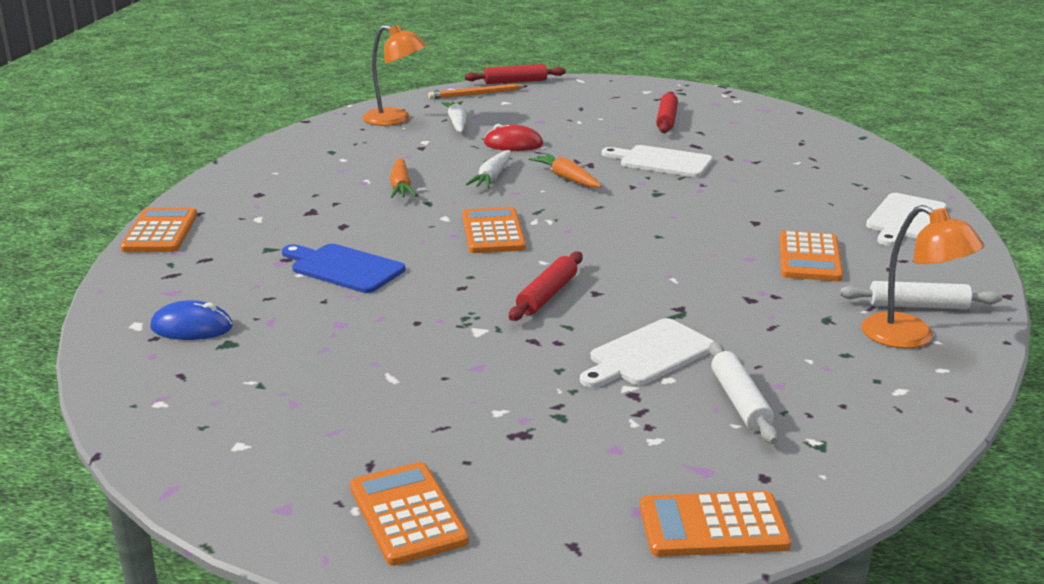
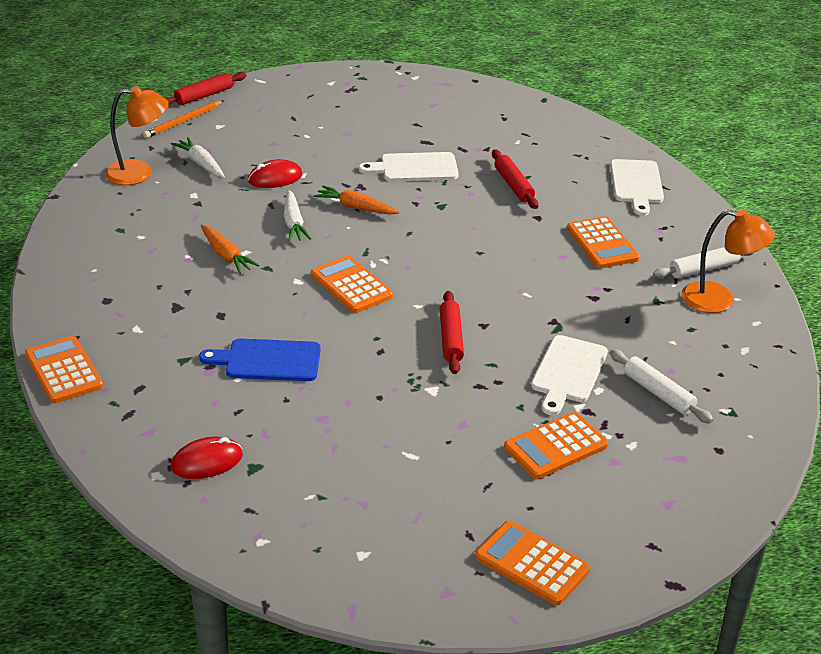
camera: 30 degrees left, 10 degrees up
blue mouse [150,300,233,340] -> red mouse [171,436,243,479]
orange calculator [640,491,791,557] -> orange calculator moved to [504,412,608,479]
red rolling pin [656,91,678,133] -> red rolling pin moved to [492,149,539,209]

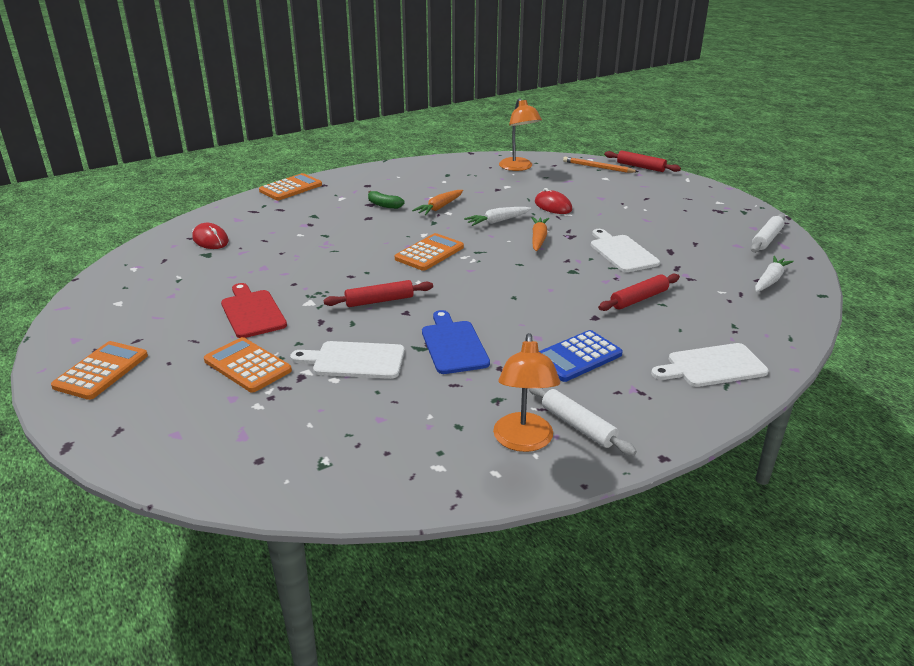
camera: 75 degrees right, 5 degrees down
white carrot [171,137,225,178] -> white carrot moved to [755,256,794,292]
blue cutting board [199,338,321,381] -> blue cutting board moved to [422,310,490,374]
orange calculator [567,216,640,269] -> blue calculator [539,330,623,382]
white rolling pin [610,349,713,423] -> white rolling pin moved to [751,214,785,253]
none -> red cutting board [221,283,287,338]
none -> green banana [368,191,405,209]

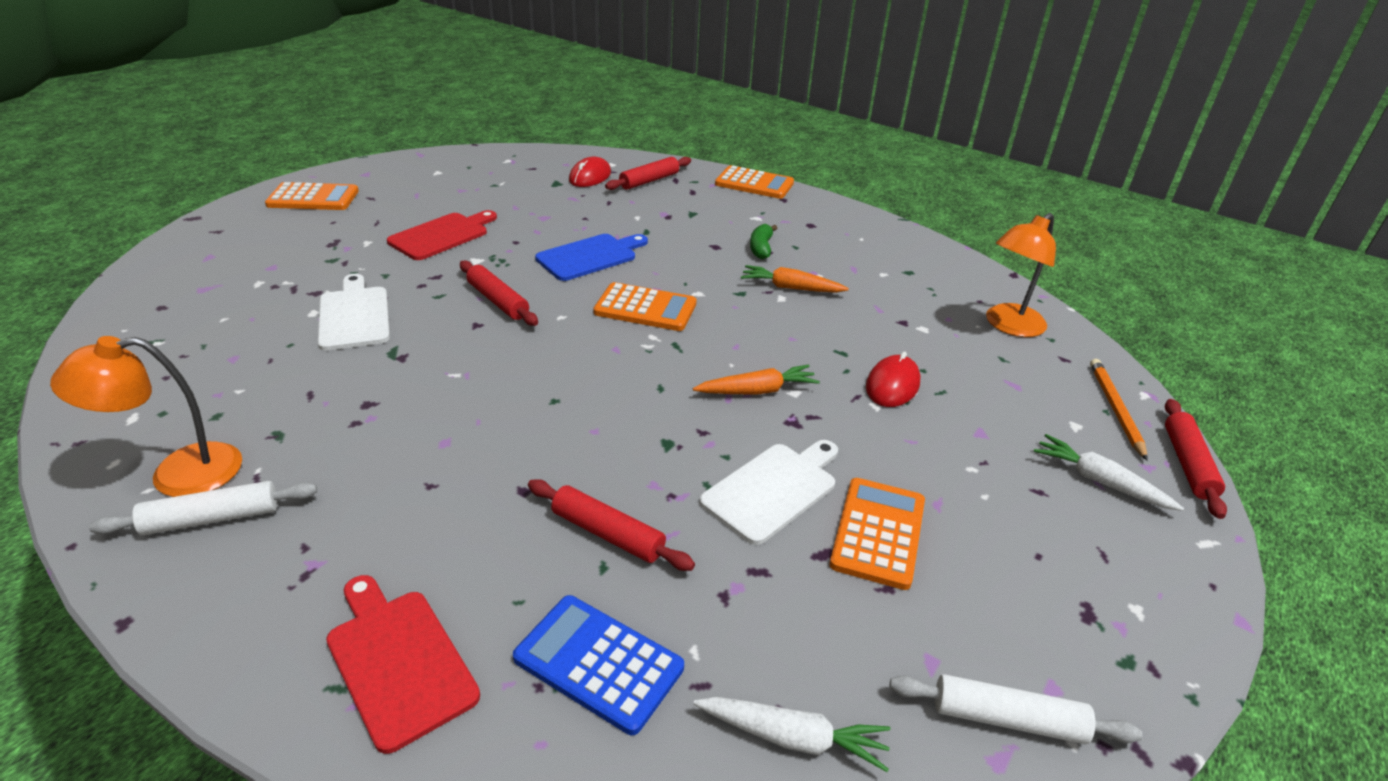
camera: 65 degrees right, 5 degrees up
orange calculator [204,337,292,393] -> orange calculator moved to [829,478,925,590]
blue cutting board [422,310,490,374] -> blue cutting board moved to [535,234,648,281]
white carrot [464,207,532,226] -> white carrot moved to [1034,434,1184,511]
white rolling pin [528,388,637,456] -> white rolling pin turned 45 degrees clockwise [89,481,317,535]
blue calculator [539,330,623,382] -> blue calculator moved to [513,595,684,735]
white cutting board [651,343,769,387] -> red cutting board [326,575,480,754]
none -> red rolling pin [605,157,691,190]

